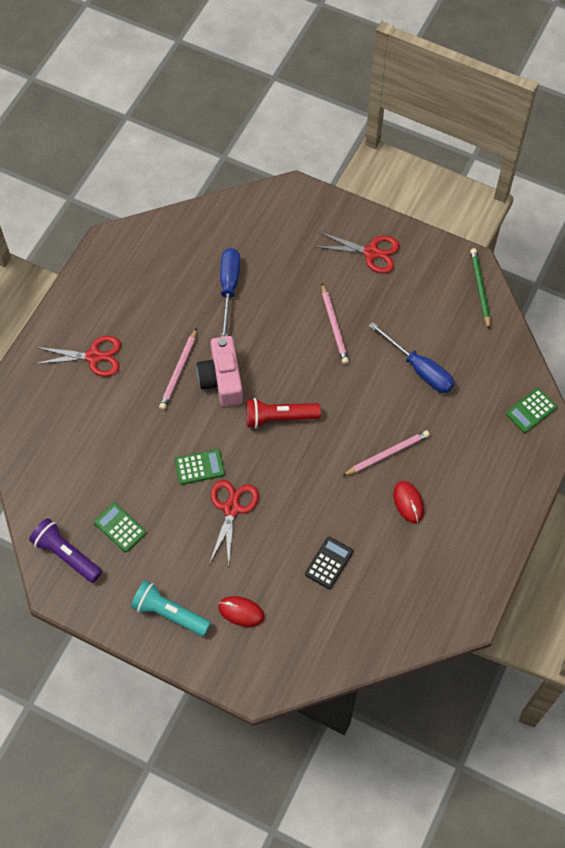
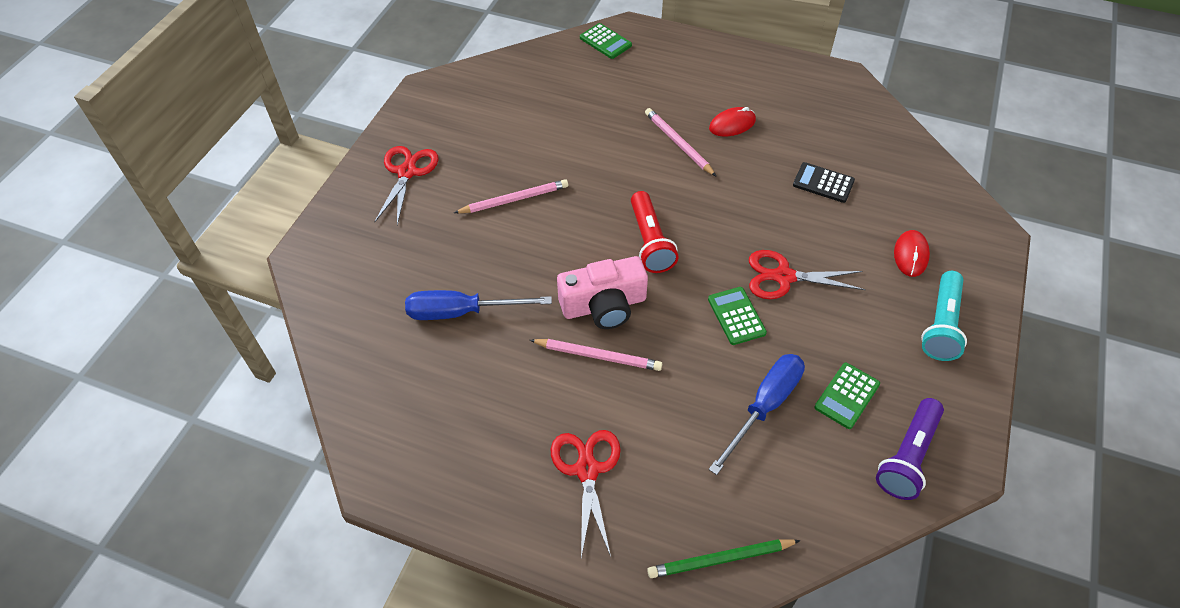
camera: 95 degrees left, 10 degrees down
blue screwdriver [369,322,454,393] -> blue screwdriver moved to [709,354,805,475]
green pencil [470,248,490,330] -> green pencil moved to [647,539,801,578]

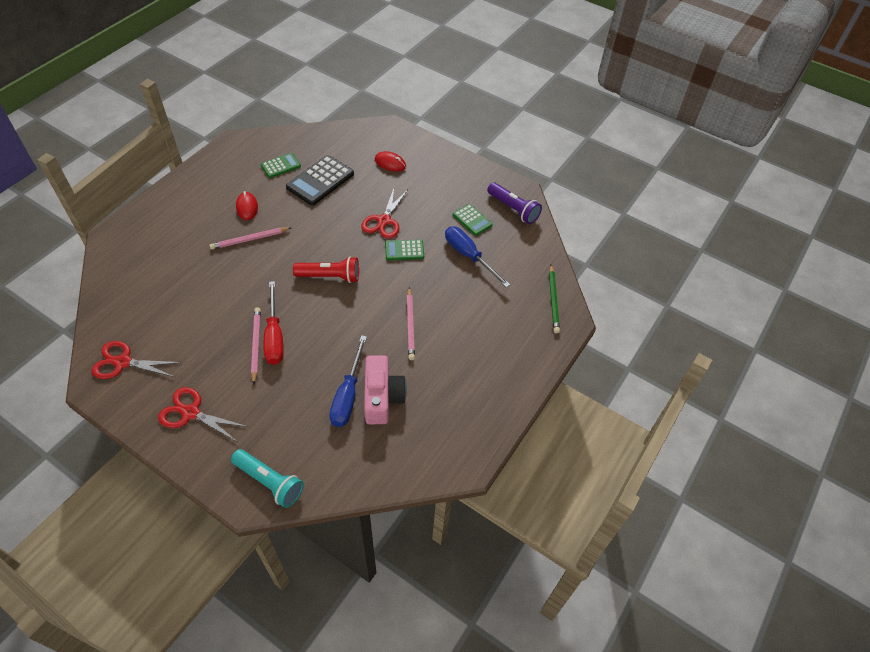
camera: 80 degrees left, 0 degrees up
pink pencil [530,339,662,371] -> pink pencil turned 150 degrees clockwise [407,287,415,360]
red scissors [551,430,621,558] -> red scissors moved to [92,341,182,379]
pink camera [557,256,648,329] -> pink camera moved to [364,355,407,424]
green calculator [580,23,632,59] -> green calculator moved to [261,153,301,178]
black calculator [793,162,855,203] -> black calculator [286,155,354,206], size x1.72
turquoise flashlight [921,271,967,361] -> turquoise flashlight moved to [231,449,304,508]
none -> red screwdriver [264,281,284,365]

